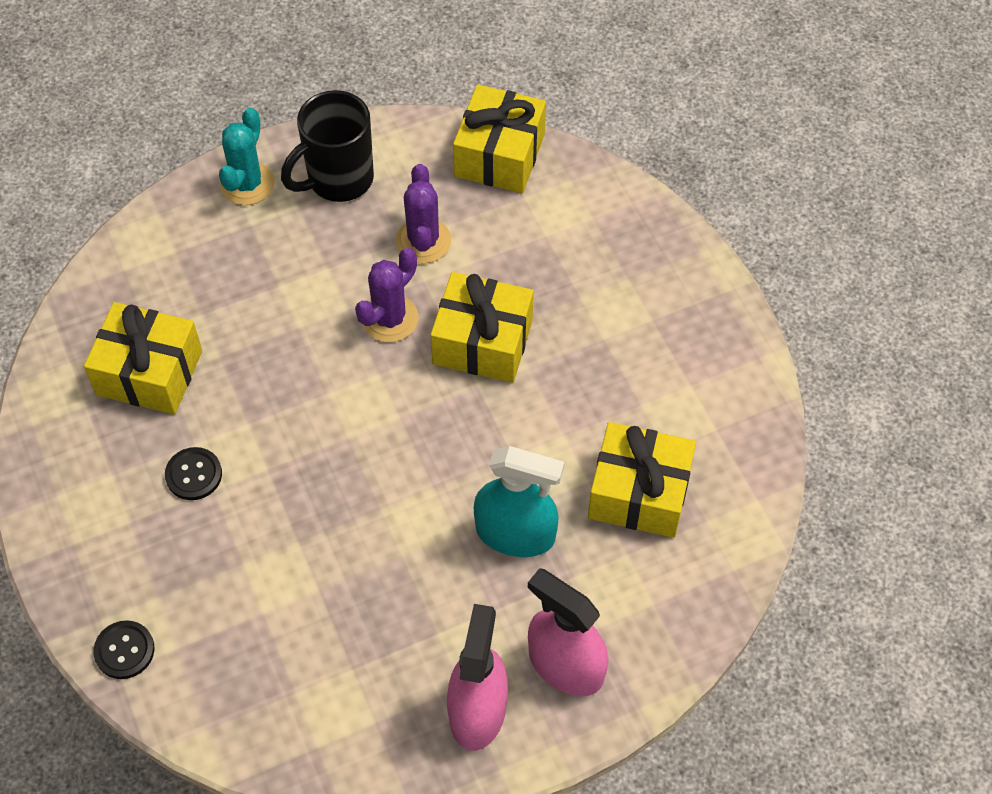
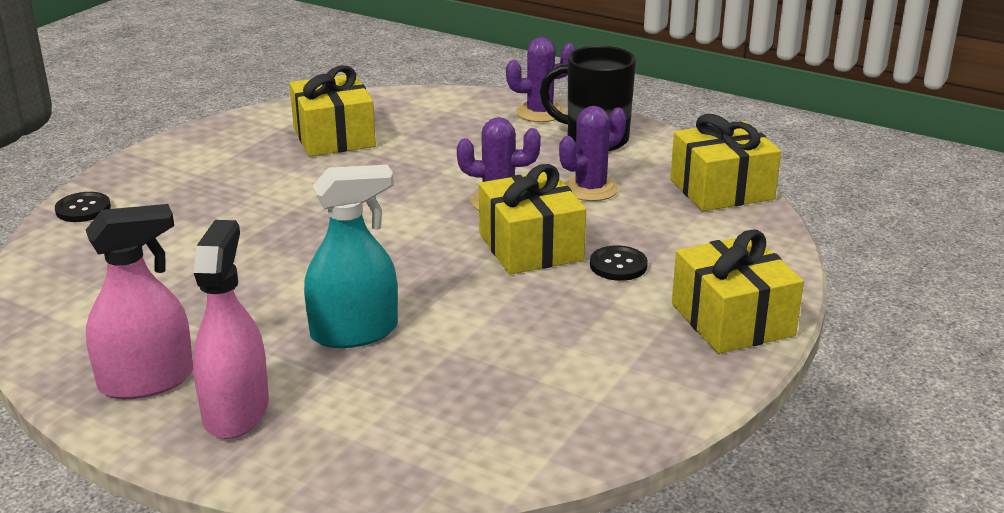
camera: 55 degrees right, 30 degrees down
black button [165,447,222,500] -> black button moved to [590,246,648,281]
turquoise cactus [219,108,275,205] -> purple cactus [506,37,576,122]
turquoise spray bottle [474,446,564,557] -> turquoise spray bottle turned 90 degrees counterclockwise [304,165,398,348]
yellow gift [588,422,696,538] -> yellow gift moved to [672,230,804,354]

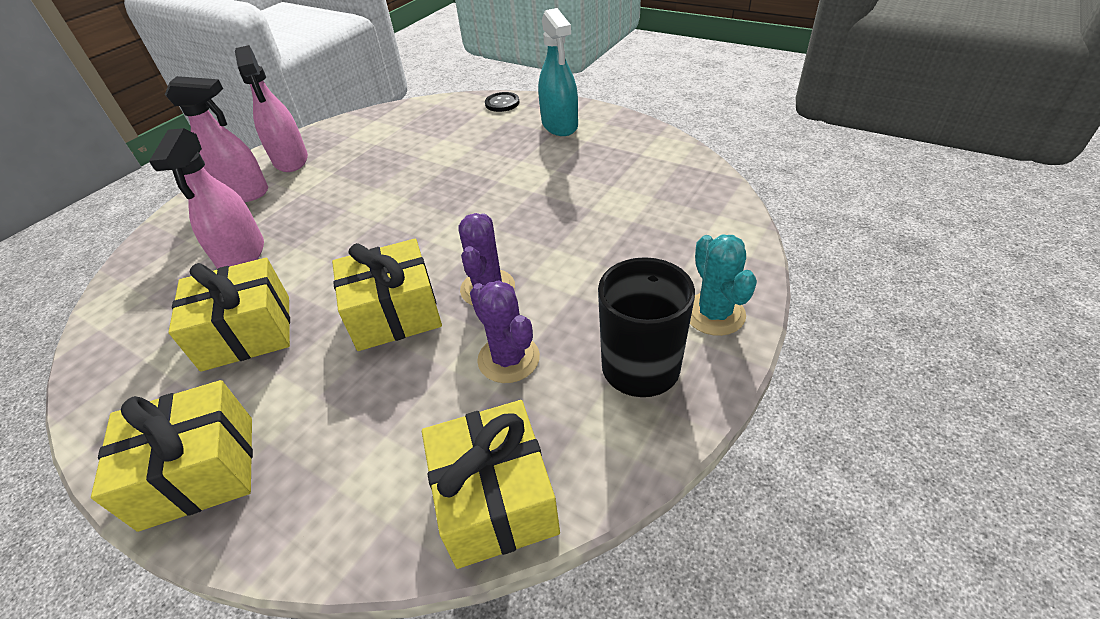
camera: 95 degrees right, 15 degrees up
yellow gift [289,66,376,157] -> yellow gift moved to [169,258,290,372]
turquoise spray bottle [304,165,398,348] -> turquoise spray bottle moved to [538,8,578,136]
purple cactus [506,37,576,122] -> turquoise cactus [690,235,757,336]
black button [590,246,648,281] -> none
none -> pink spray bottle [149,128,264,269]

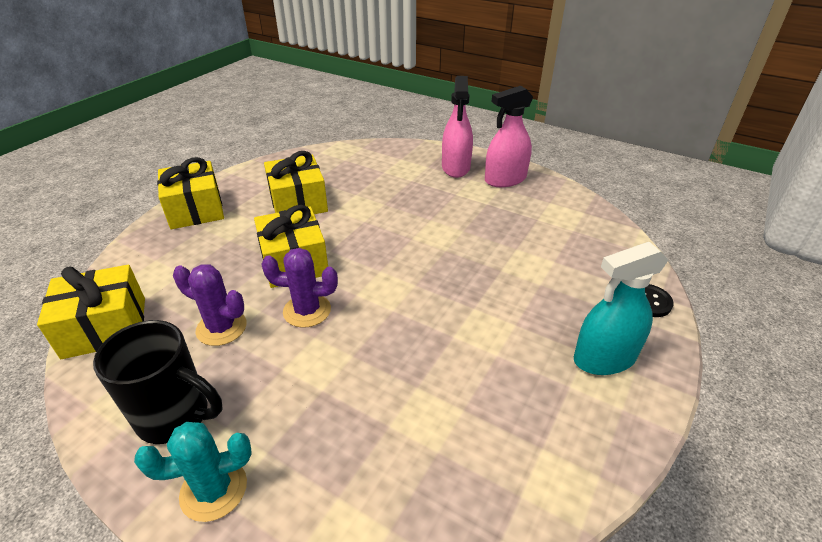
camera: 85 degrees right, 5 degrees down
pink spray bottle [149,128,264,269] -> none
purple cactus [470,280,540,383] -> purple cactus turned 60 degrees clockwise [173,264,247,346]

